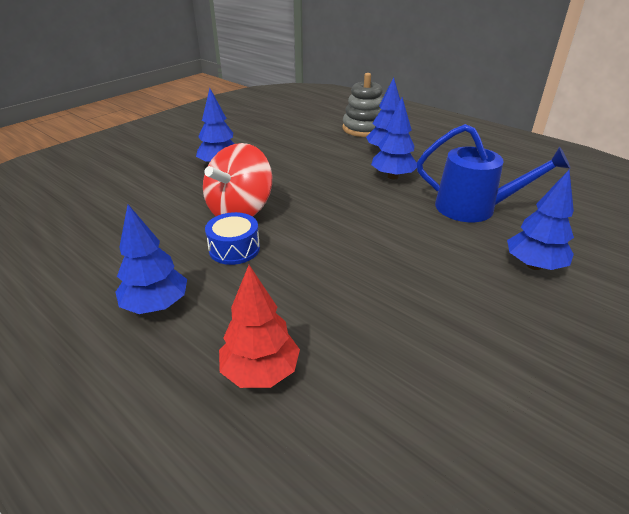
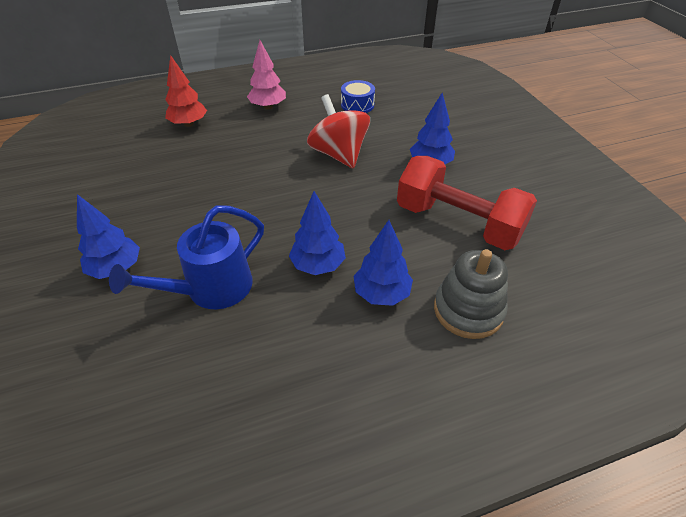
camera: 120 degrees right, 10 degrees up
blue tree [116,205,187,314] -> pink tree [247,40,286,109]
blue drum [205,212,260,265] -> blue drum moved to [341,80,375,113]
none -> red dumbbell [397,156,537,250]

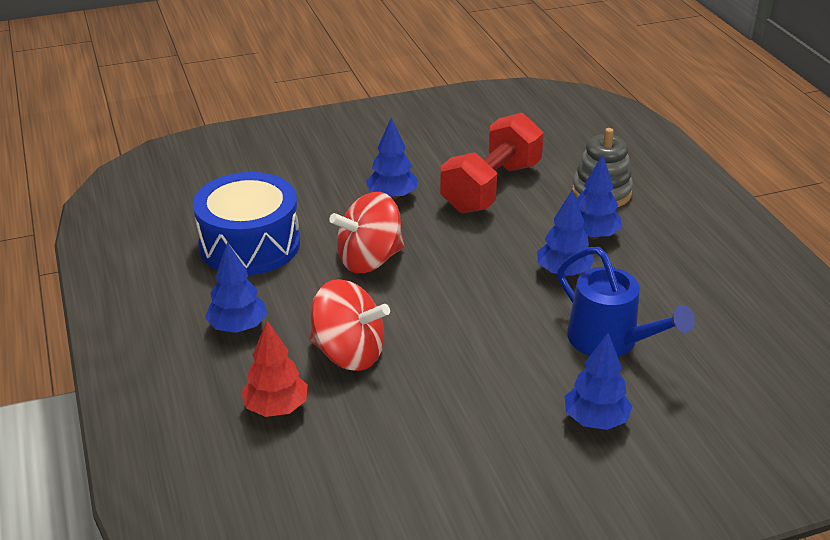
camera: 90 degrees left, 10 degrees down
pink tree [247,40,286,109] -> blue tree [205,242,267,333]
blue drum [341,80,375,113] -> blue drum [193,172,300,275], size x2.09
none -> red spinning top [310,279,390,371]

